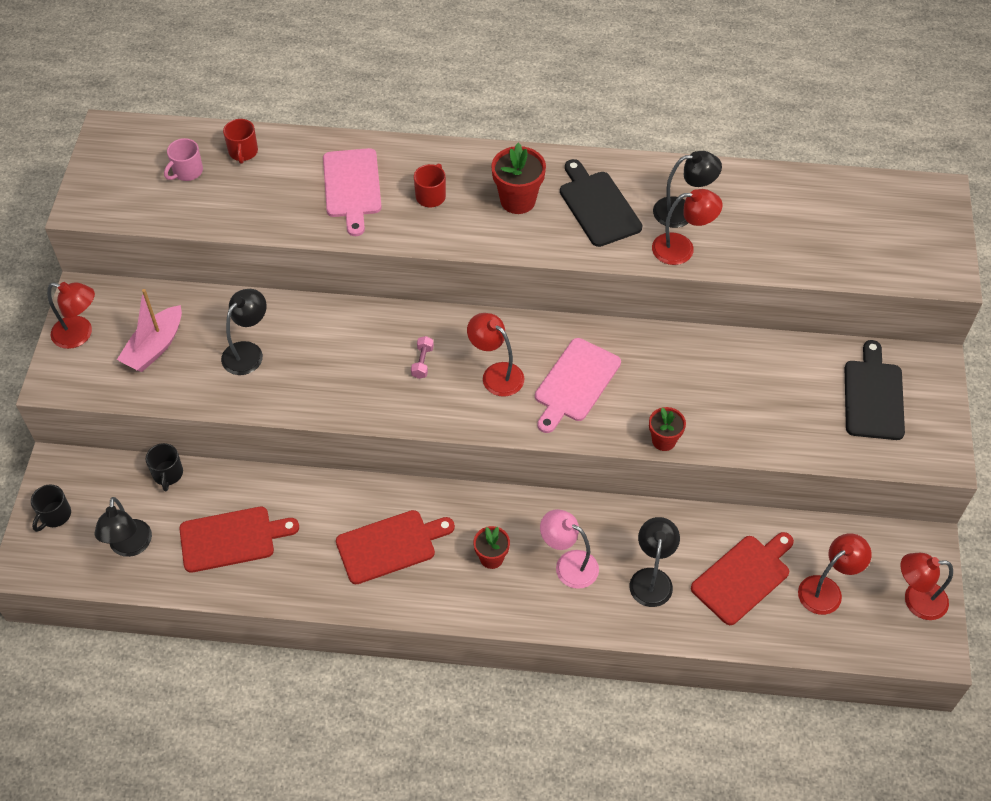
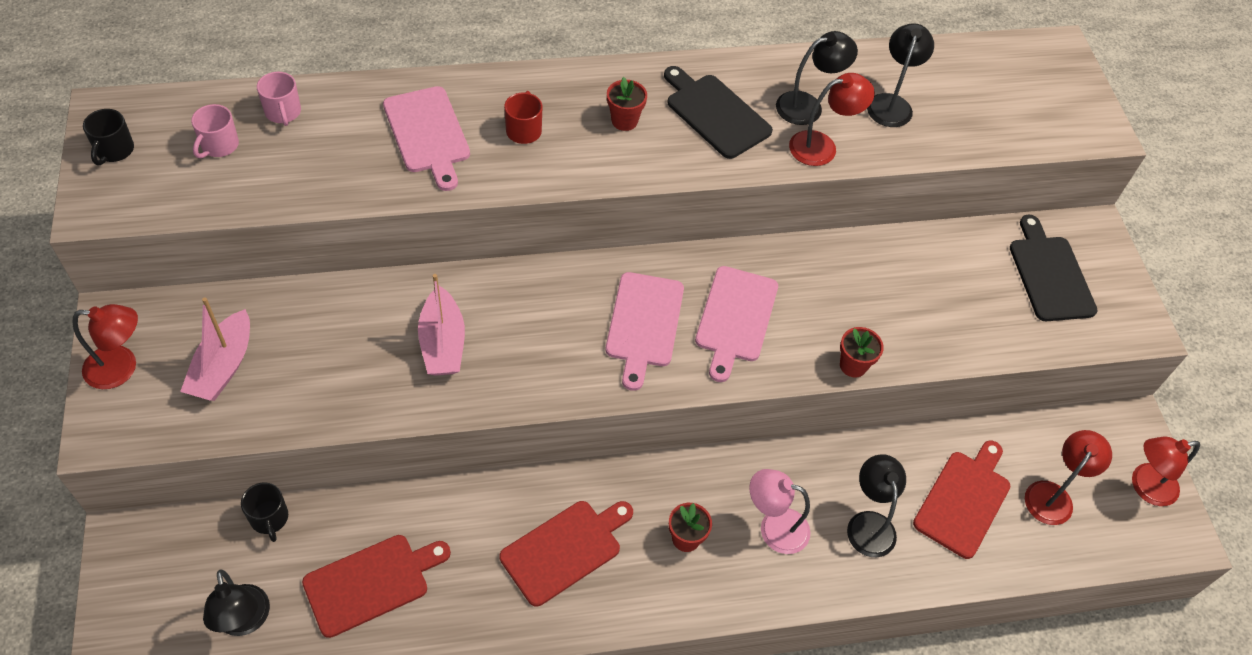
camera: 20 degrees left, 0 degrees up
black mug [31,485,71,532] -> black mug moved to [83,109,134,165]
black lamp [221,289,267,375] -> black lamp moved to [867,23,934,127]
red mug [223,119,258,164] -> pink mug [257,72,301,126]
pink dumbbell [411,336,434,379] -> none
red lamp [467,313,524,397] -> pink cutting board [606,272,684,391]
red flower pot [491,143,546,214] -> red flower pot [607,77,647,131], size x0.65
none -> pink boat [418,274,465,376]

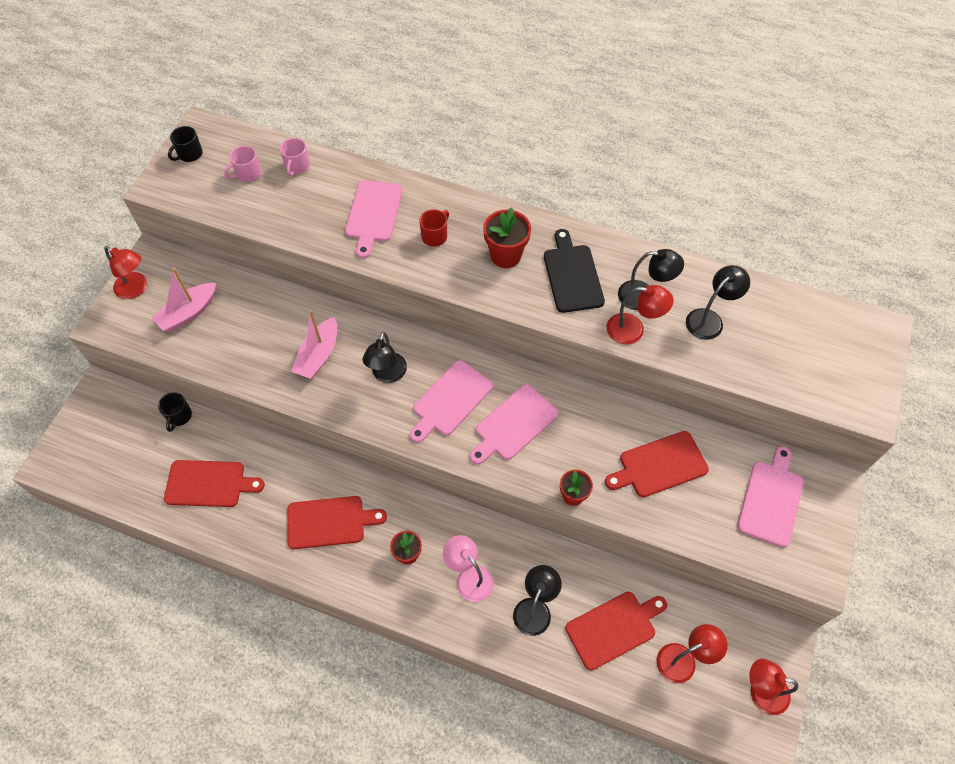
camera: 35 degrees right, 5 degrees up
black lamp [203,570,270,636] -> black lamp moved to [363,332,407,383]
red flower pot [607,77,647,131] -> red flower pot [483,207,531,268], size x1.55
black cutting board [1010,215,1098,321] -> pink cutting board [737,446,804,547]
none -> red cutting board [605,431,709,497]

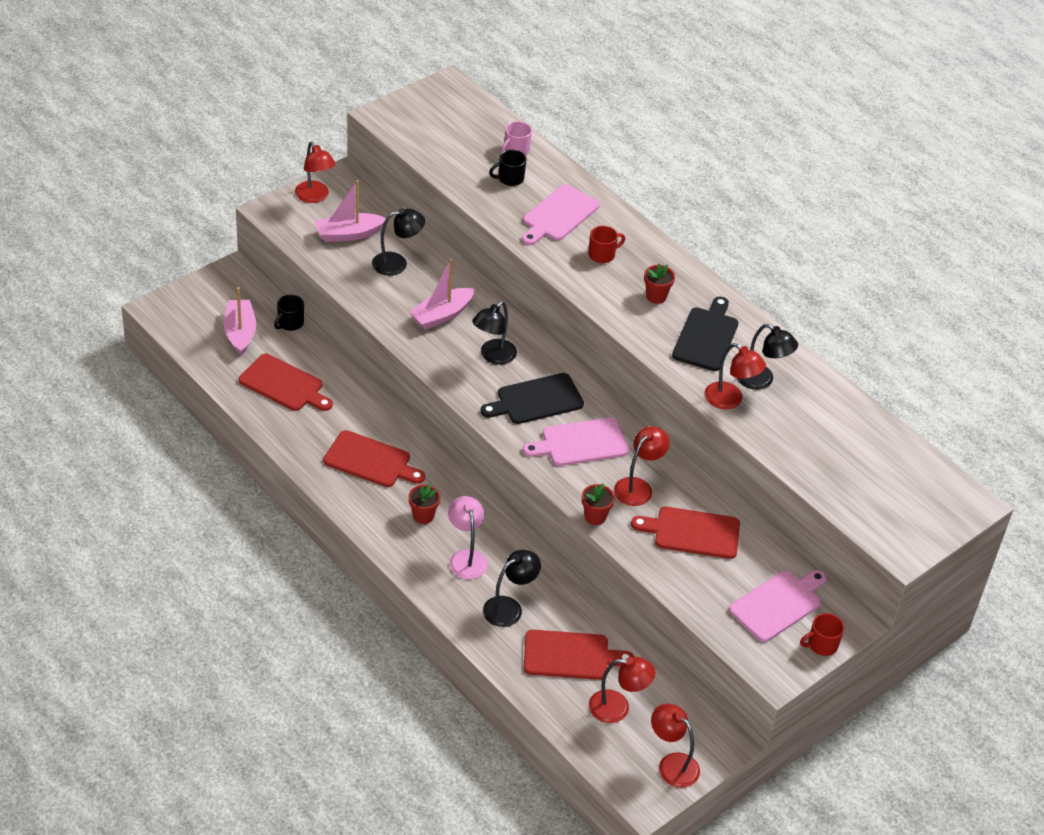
camera: 25 degrees right, 15 degrees down
black mug [168,126,203,162] -> black mug moved to [489,150,526,186]
pink mug [224,146,261,182] -> none
pink cutting board [410,360,493,443] -> black cutting board [481,373,584,424]
red flower pot [483,207,531,268] -> red flower pot [644,263,675,304], size x0.65
black lamp [686,265,750,340] -> black lamp moved to [372,208,425,276]
none -> pink boat [224,287,256,356]
none -> red lamp [614,426,670,506]
none -> red mug [800,613,844,656]

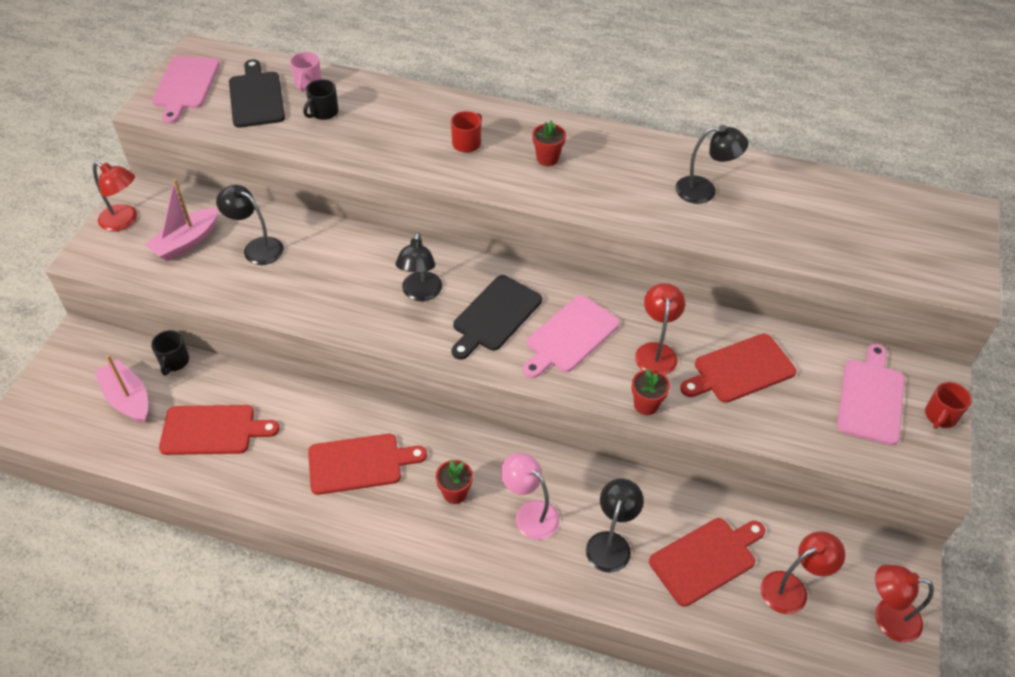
camera: 30 degrees left, 5 degrees up
black lamp [372,208,425,276] -> black lamp turned 105 degrees counterclockwise [216,185,283,265]
pink boat [409,259,474,330] -> none
pink cutting board [522,184,600,245] -> pink cutting board moved to [152,56,220,124]
black cutting board [672,297,739,371] -> black cutting board moved to [229,59,285,128]
red lamp [704,343,766,409] -> none

